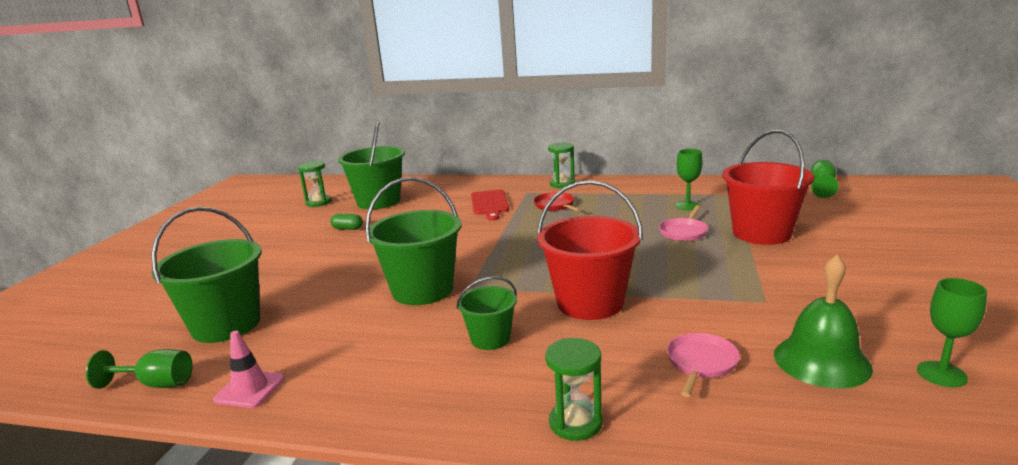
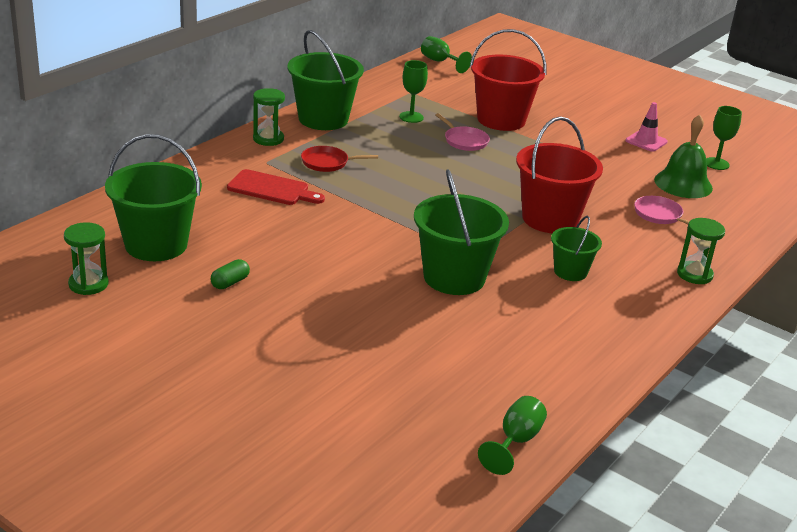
camera: 70 degrees left, 10 degrees up
green bucket [151,207,262,343] -> green bucket moved to [287,30,364,130]
pink traffic cone [213,331,285,408] -> pink traffic cone moved to [625,102,668,152]

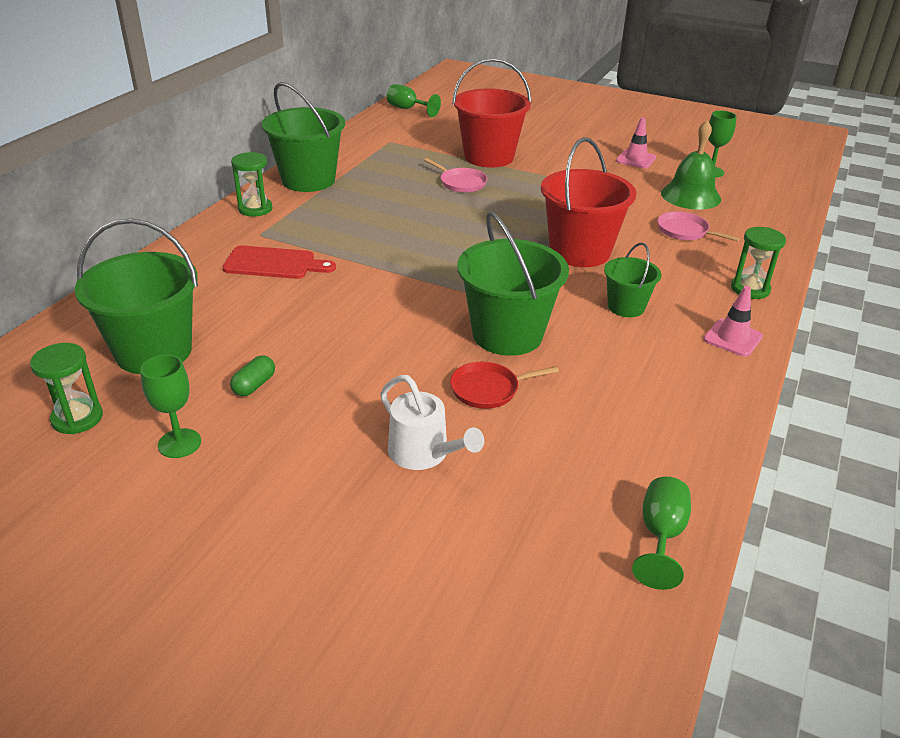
camera: 10 degrees left, 5 degrees up
red pan [301,146,378,172] -> red pan moved to [450,362,559,409]
green goblet [399,60,428,123] -> green goblet moved to [140,354,201,458]
none -> white watering can [380,375,484,470]
none -> pink traffic cone [703,286,763,357]

